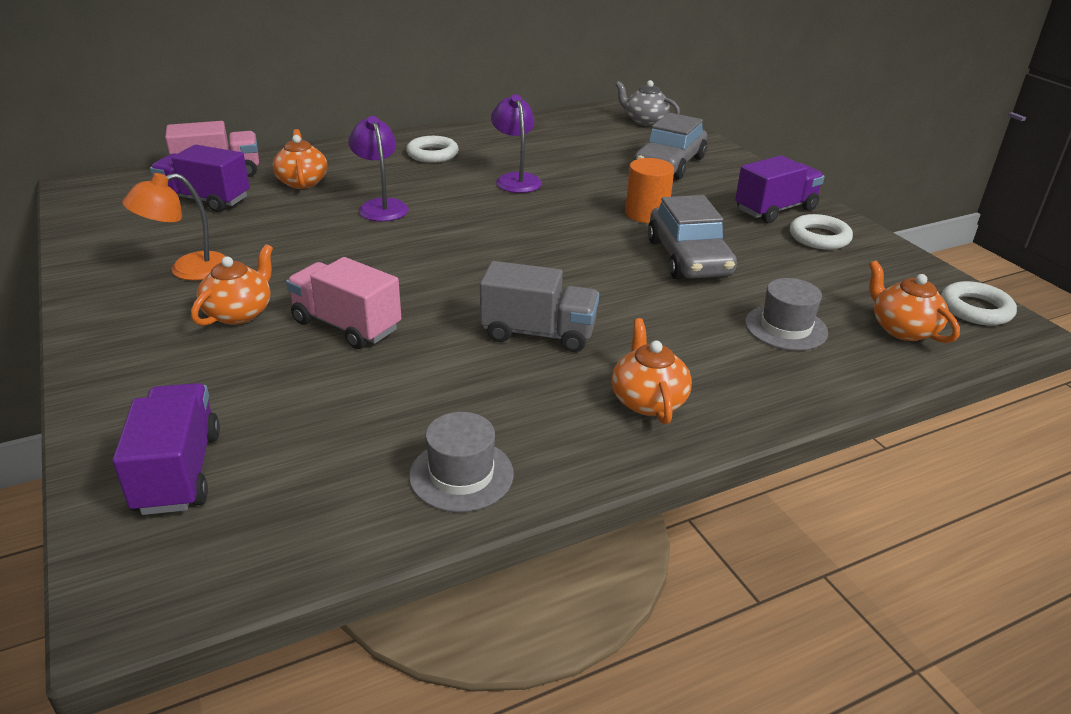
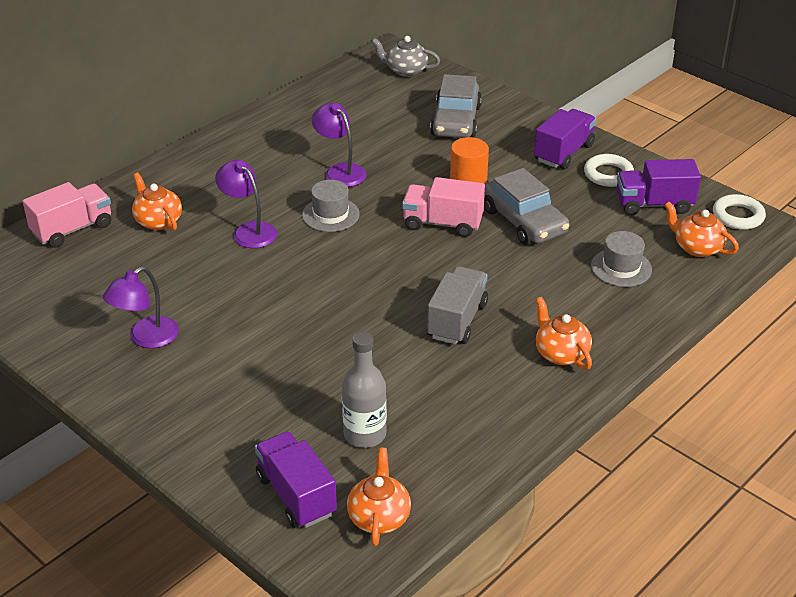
camera: 20 degrees left, 5 degrees up
orange lamp [122,173,226,281] -> purple lamp [103,267,179,348]
purple truck [150,145,250,212] -> purple truck moved to [617,159,701,215]
orange teapot [191,244,273,326] -> orange teapot moved to [347,448,411,546]
pink truck [286,257,401,349] -> pink truck moved to [402,177,485,237]
white ring [406,136,459,163] -> none
grey hat [409,412,514,512] -> grey hat moved to [302,180,360,232]
grey truck [480,261,599,352] -> grey truck turned 60 degrees counterclockwise [427,266,488,344]
none -> grey bottle [342,332,387,448]

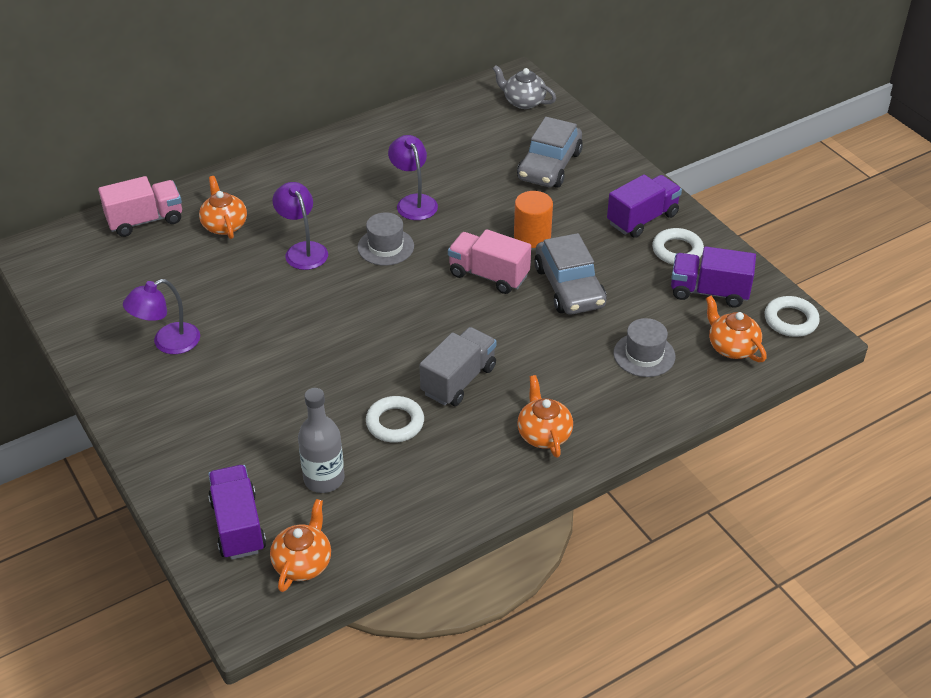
camera: 15 degrees right, 5 degrees up
none -> white ring [366,396,424,443]

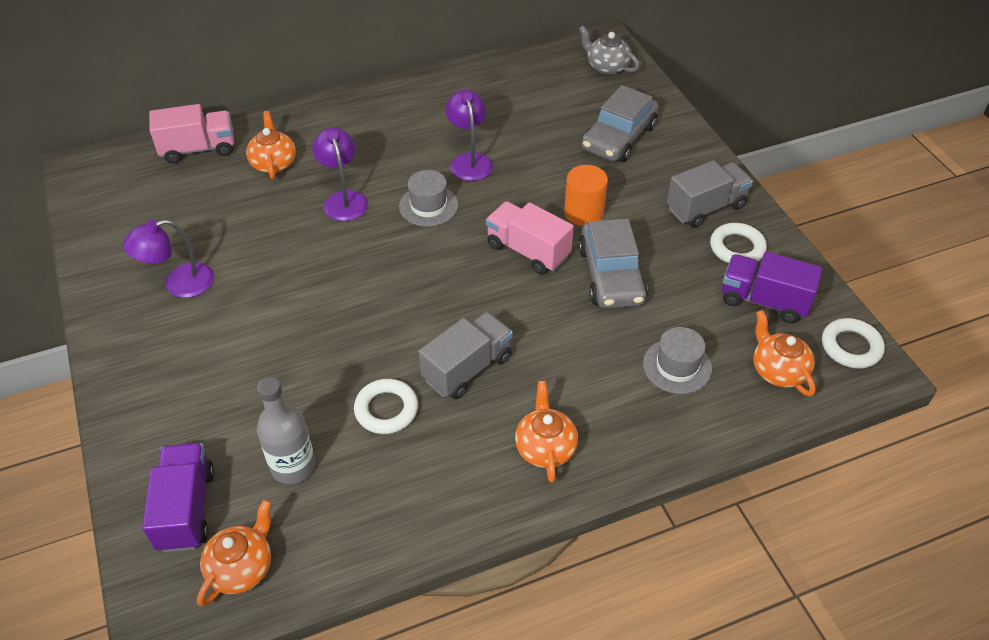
camera: 10 degrees right, 5 degrees up
purple truck [607,175,682,238] -> grey truck [667,160,753,228]

